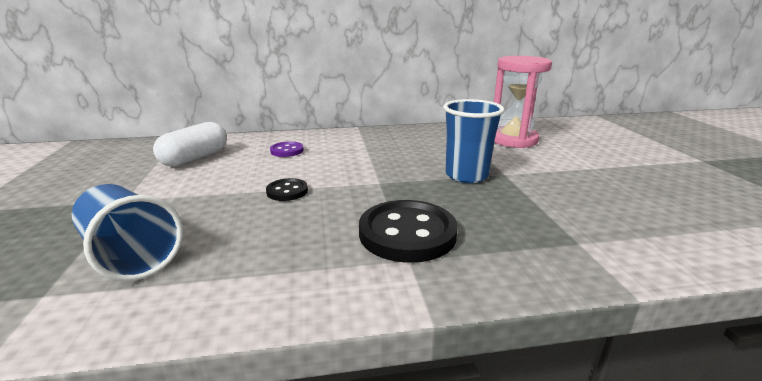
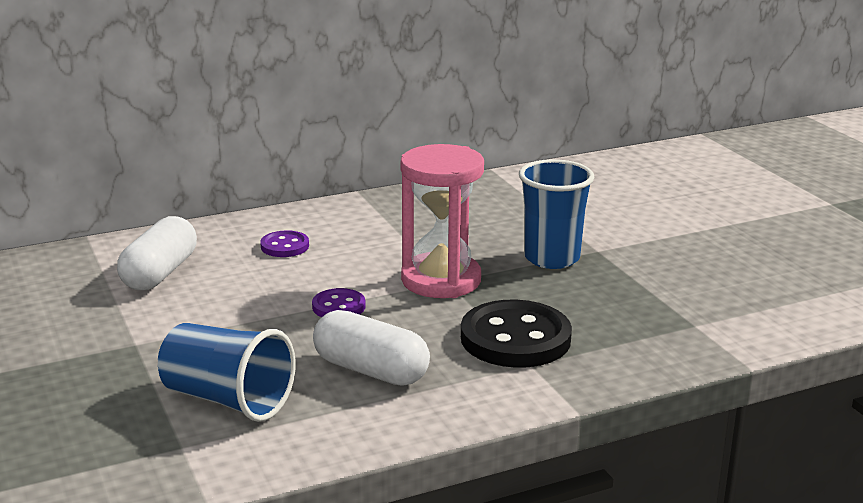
camera: 15 degrees left, 0 degrees up
black button [266,178,308,201] -> purple button [312,288,366,317]
pink hourglass [494,56,552,148] -> pink hourglass moved to [400,144,484,298]
none -> white capsule [313,310,430,385]

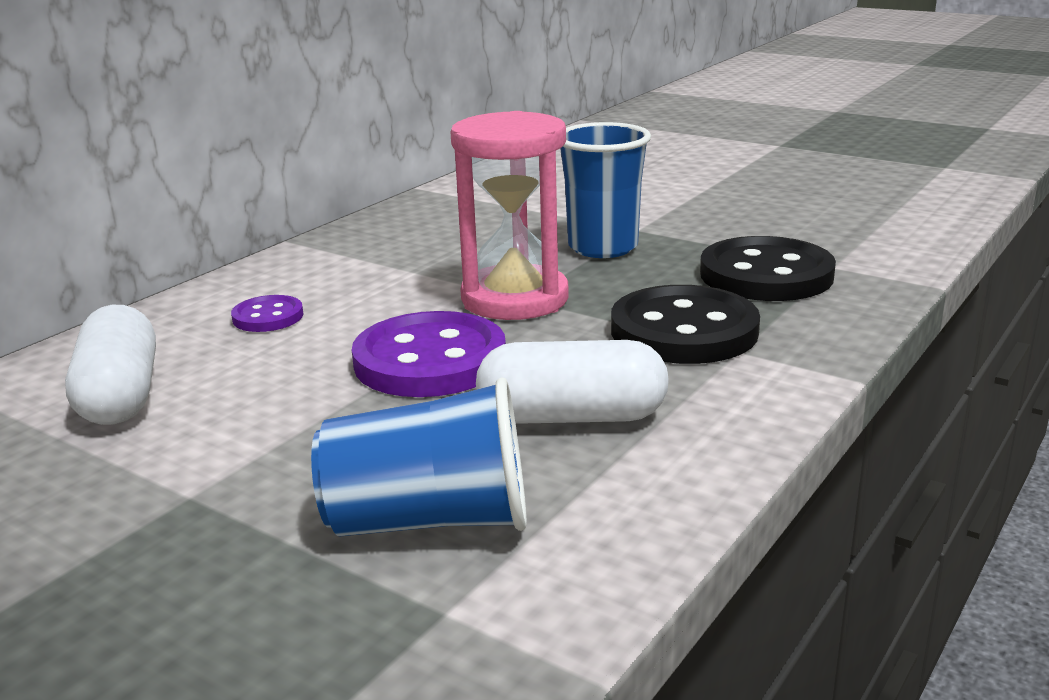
camera: 30 degrees left, 0 degrees up
purple button [312,288,366,317] -> purple button [352,311,506,397], size x1.98
none -> black button [700,236,836,301]

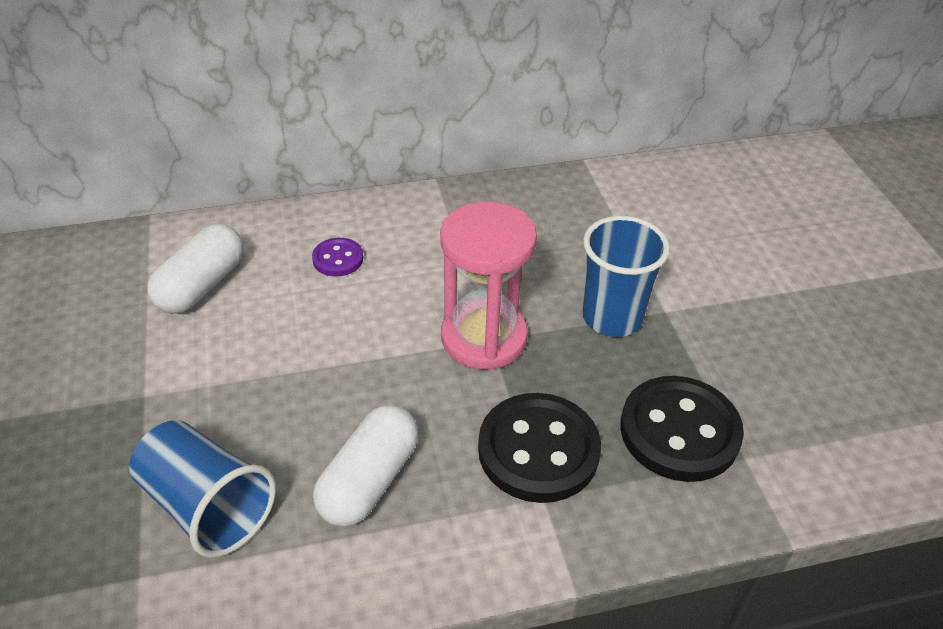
camera: 40 degrees right, 20 degrees up
purple button [352,311,506,397] -> none
white capsule [476,340,669,424] -> white capsule turned 75 degrees clockwise [313,405,418,527]

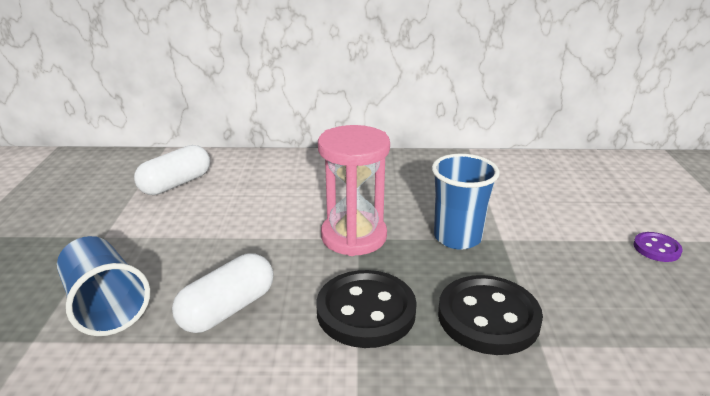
camera: 15 degrees right, 15 degrees down
purple button [312,238,363,276] -> purple button moved to [634,232,682,262]

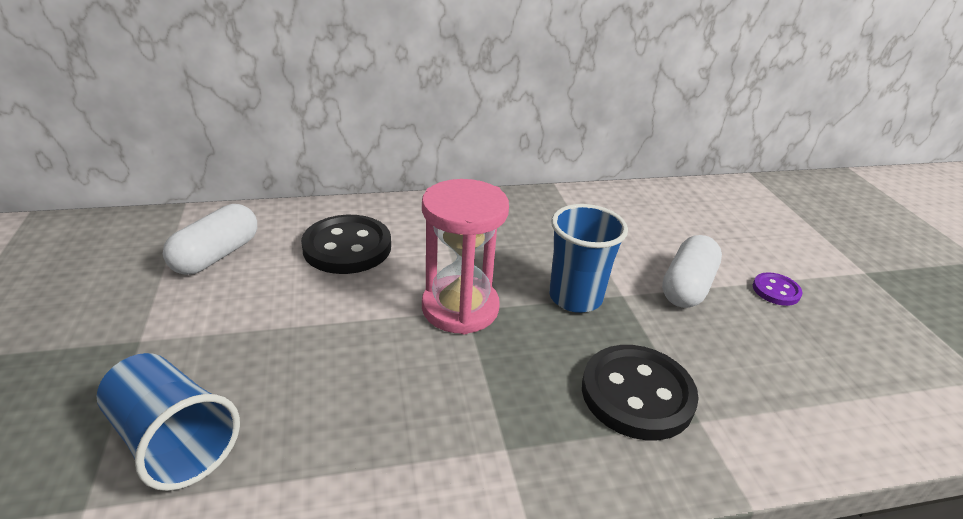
camera: 15 degrees left, 5 degrees up
white capsule [172,254,273,333] -> white capsule moved to [662,235,722,308]
black button [316,270,417,348] -> black button moved to [301,215,391,274]

